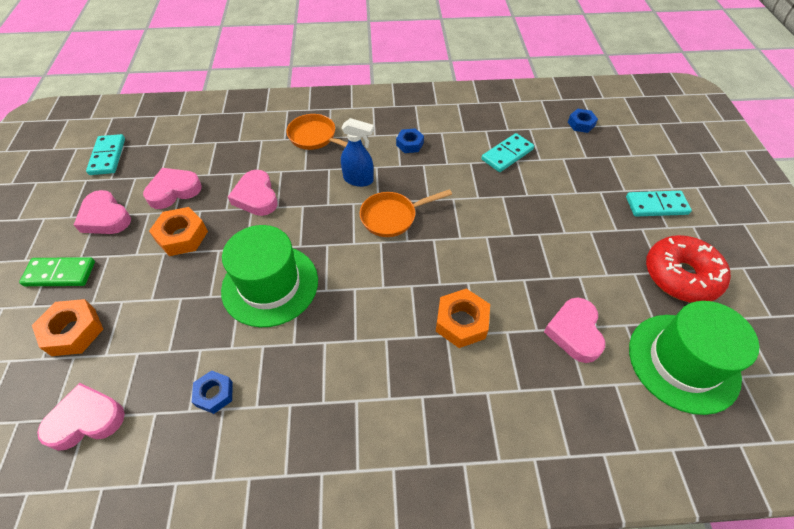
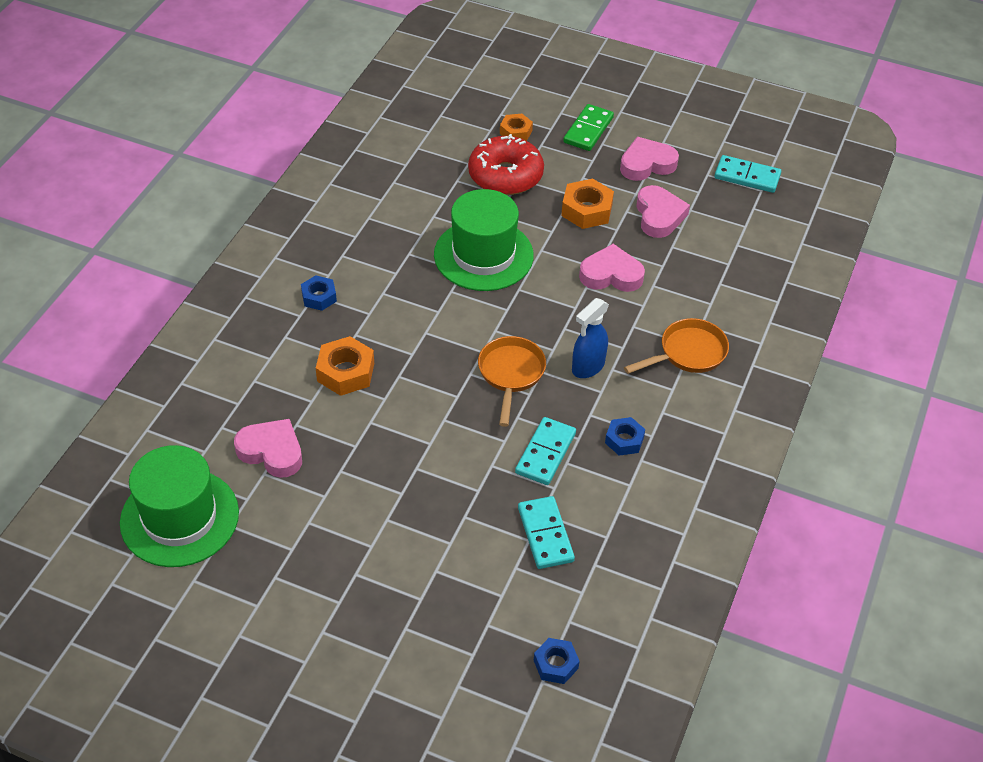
camera: 115 degrees right, 5 degrees down
orange nut [32,299,103,356] -> orange nut [500,114,533,141], size x0.64
pink heart [37,383,125,451] -> none
blue nut [192,370,233,414] -> blue nut moved to [301,275,337,311]
turquoise domino [626,191,692,216] -> turquoise domino moved to [515,417,576,485]
red donut [646,235,731,303] -> red donut moved to [468,134,544,195]

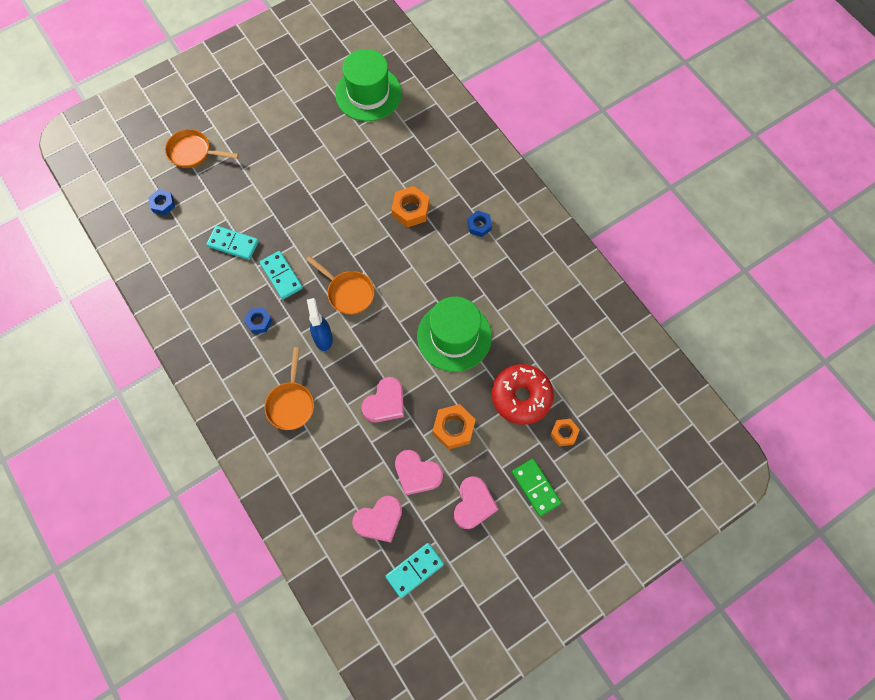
camera: 125 degrees right, 20 degrees up
pink heart [234,419,302,478] -> pink heart moved to [352,496,402,543]
none -> orange pan [165,129,239,168]

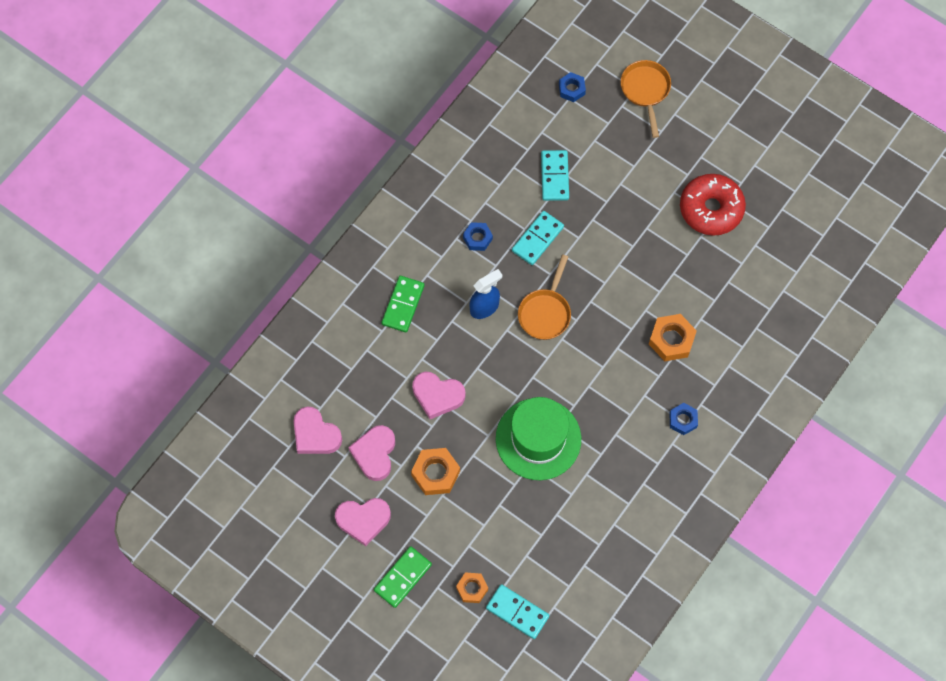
camera: 70 degrees right, 0 degrees up
orange pan [264,347,314,430] -> green domino [382,276,424,332]
green hat [335,49,402,121] -> none
turquoise domino [385,543,444,598] -> turquoise domino moved to [486,584,549,639]
red donut [492,364,554,425] -> red donut moved to [680,174,746,236]

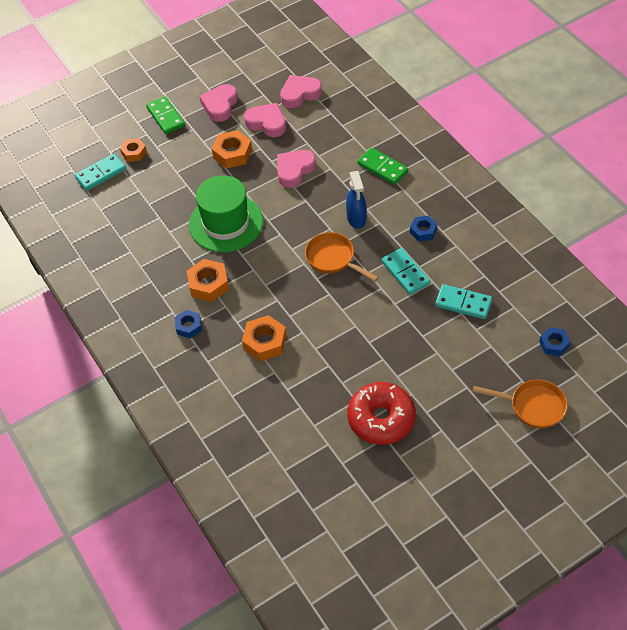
camera: 115 degrees right, 15 degrees down
none -> orange nut [187,259,229,302]

